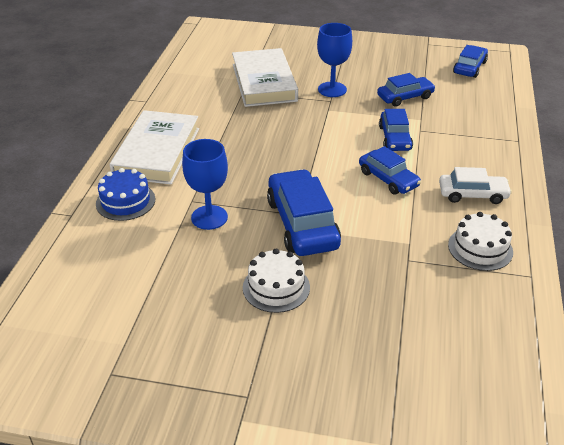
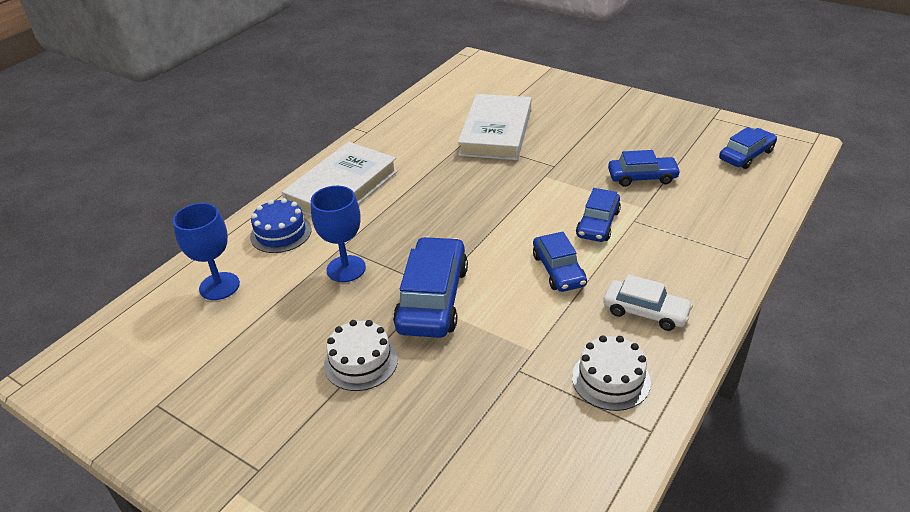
camera: 25 degrees right, 0 degrees up
blue goblet [317,23,352,97] -> blue goblet moved to [173,203,240,300]

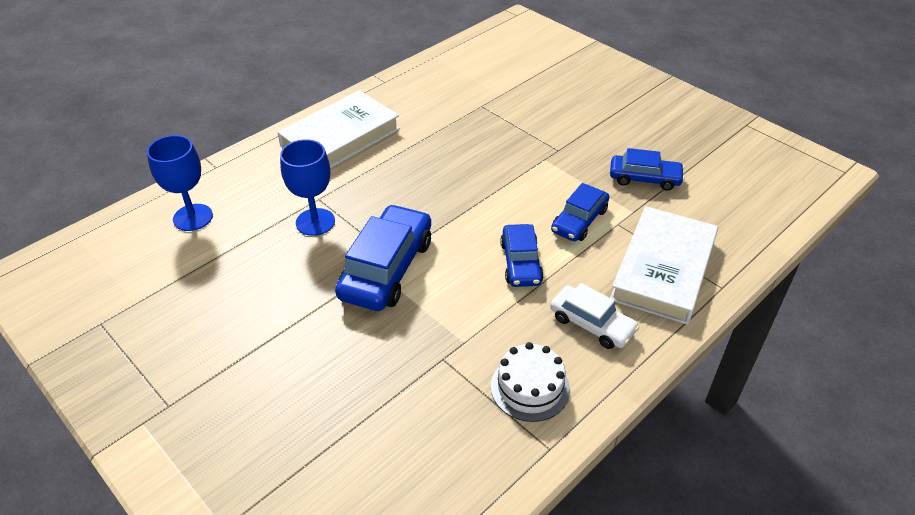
camera: 10 degrees right, 5 degrees up
blue cake [250,198,312,253] -> none
white cake [324,320,398,391] -> none
white book [458,94,531,160] -> white book moved to [610,206,718,325]
blue car [719,127,777,169] -> none

